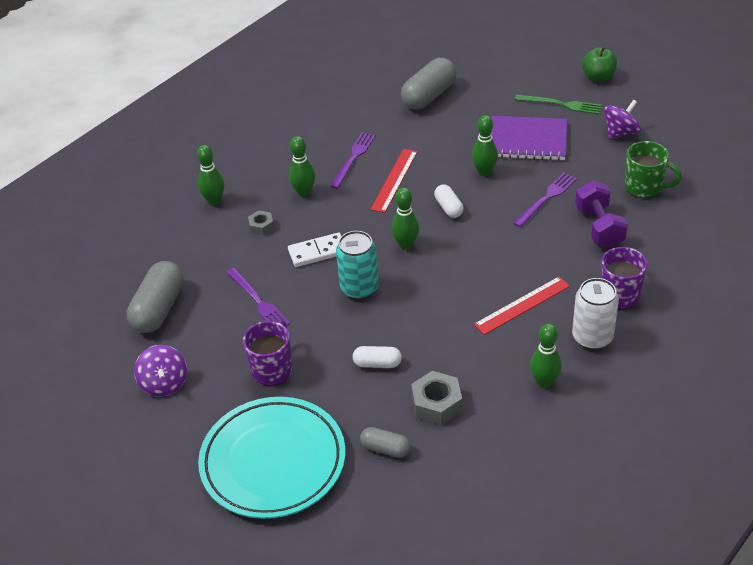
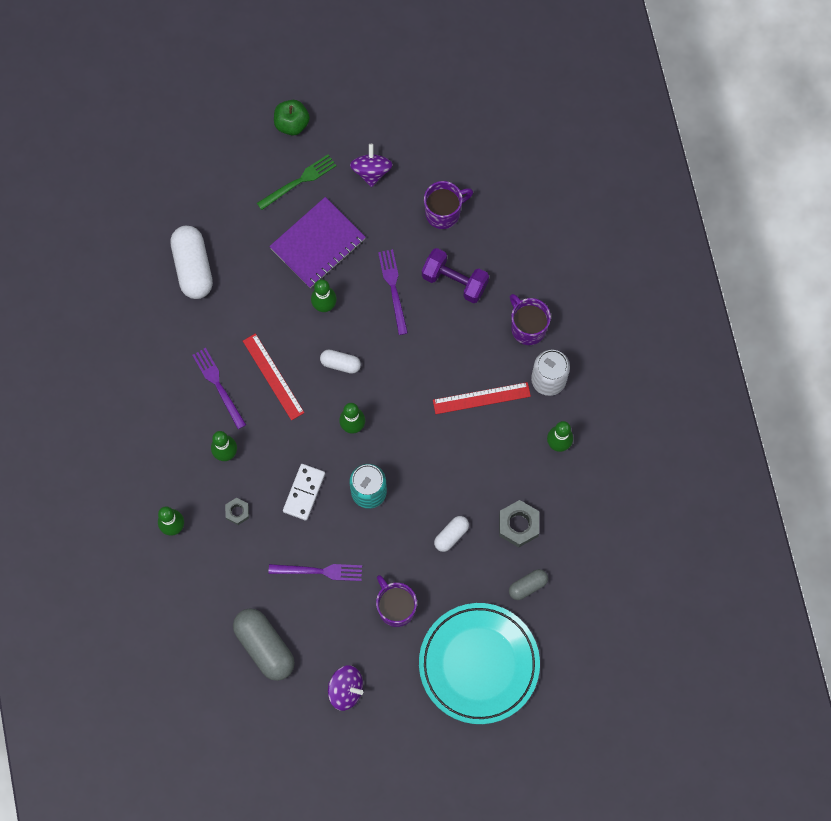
camera: 55 degrees left, 30 degrees up
grey capsule [401,58,457,110] -> white capsule [170,226,213,299]
red ruler [474,277,570,335] -> red ruler turned 75 degrees clockwise [433,382,531,414]
green mug [625,141,682,198] -> purple mug [424,181,473,229]

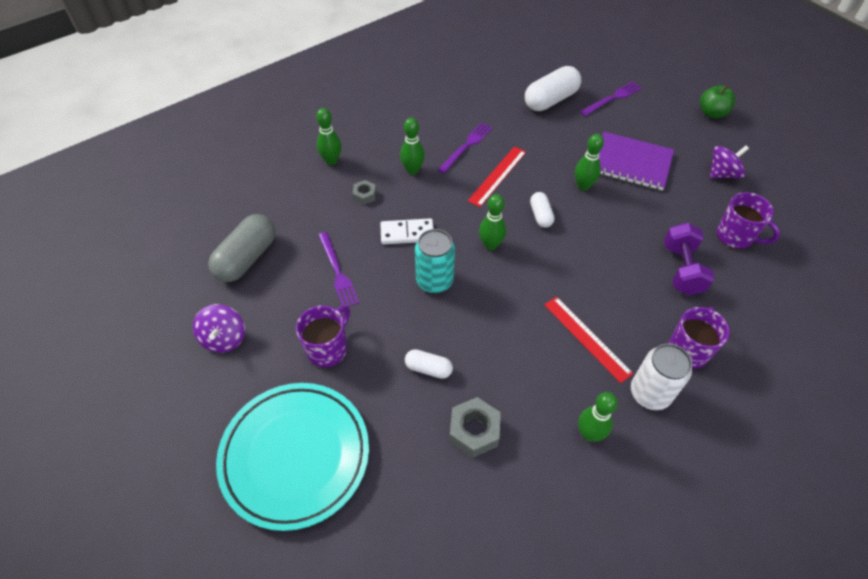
camera: 65 degrees right, 20 degrees down
green fork [257,154,337,210] -> none
purple fork [378,249,408,335] -> purple fork moved to [580,81,642,116]
grey capsule [509,569,548,600] -> none

